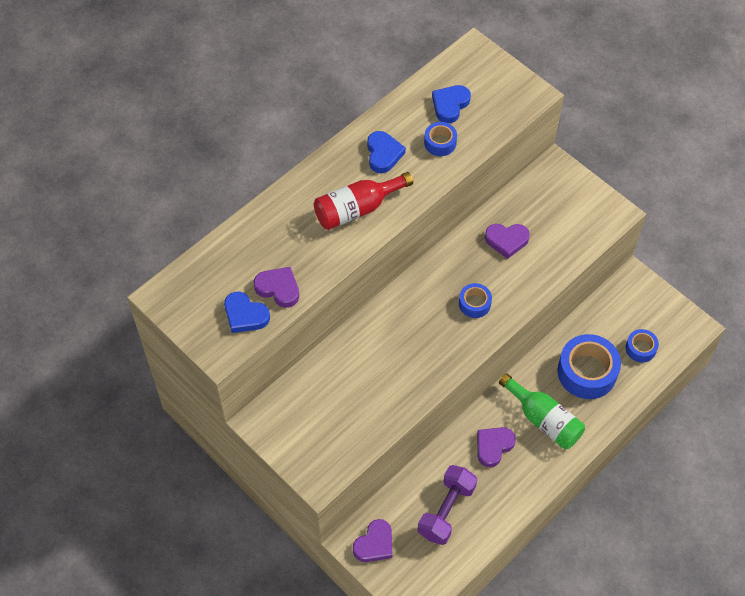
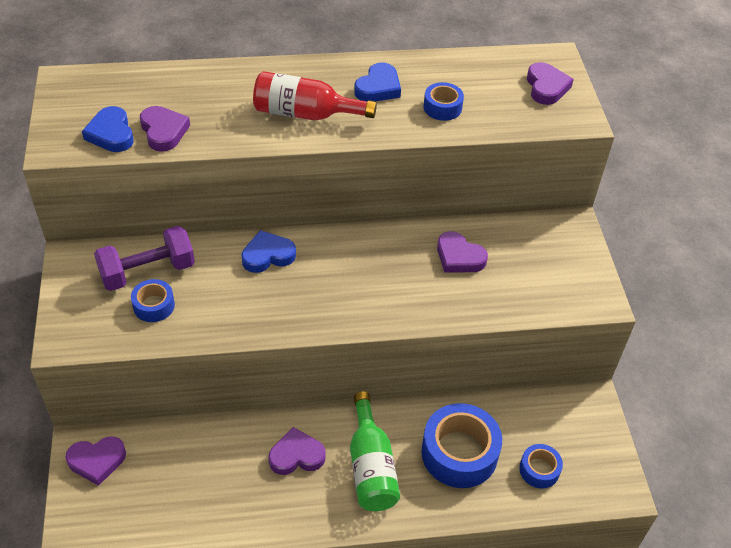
camera: 35 degrees right, 10 degrees down
purple dumbbell [418,465,477,545] -> purple dumbbell moved to [94,226,195,291]
blue heart [432,85,471,123] -> blue heart moved to [241,230,296,273]
blue tape [459,283,492,318] -> blue tape moved to [131,279,175,322]
none -> purple heart [527,62,574,105]

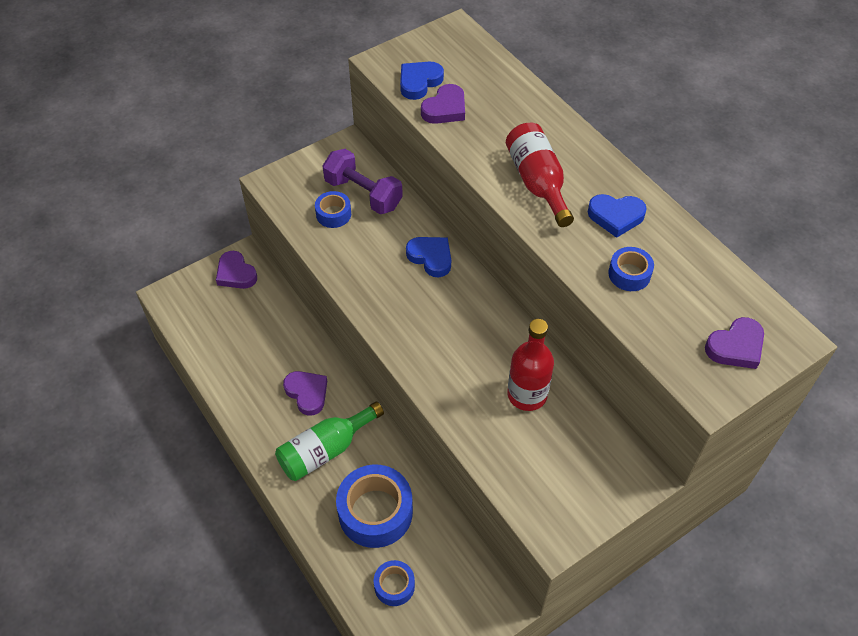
camera: 65 degrees right, 5 degrees up
purple heart [437,231,488,273] -> red bottle [507,319,554,411]

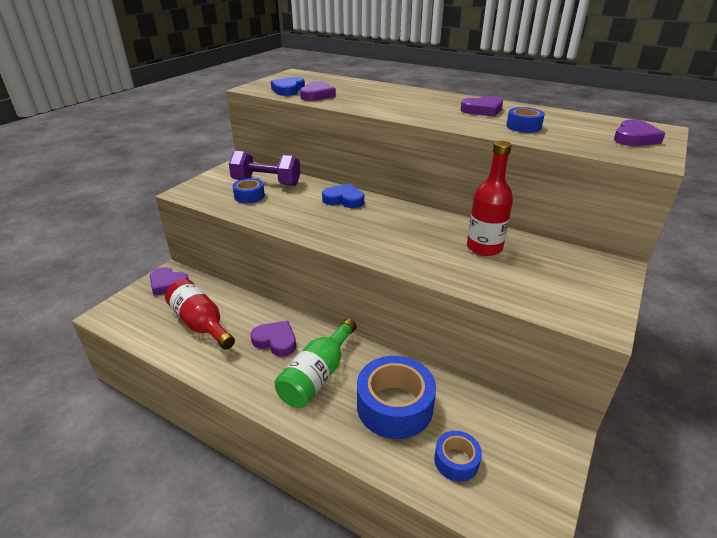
camera: 25 degrees left, 20 degrees down
red bottle [506,123,574,227] -> red bottle moved to [165,279,235,350]
blue heart [588,194,647,238] -> purple heart [460,96,503,117]

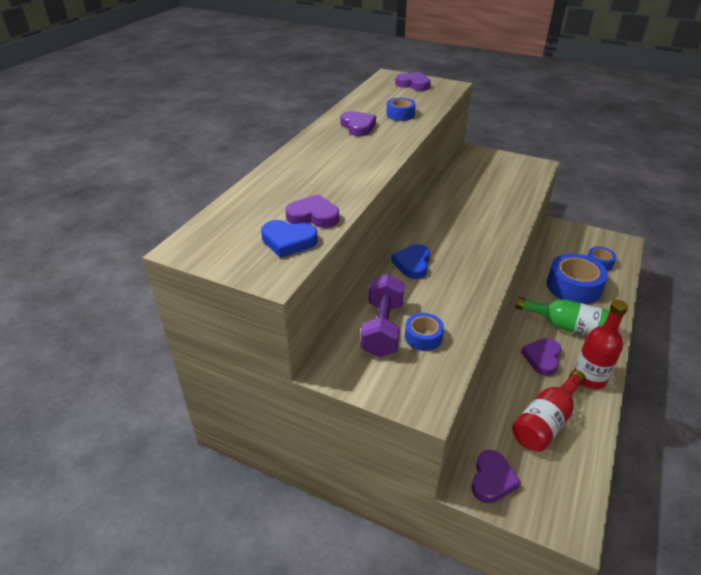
camera: 95 degrees left, 5 degrees up
red bottle [467,141,513,256] -> red bottle moved to [574,300,628,389]

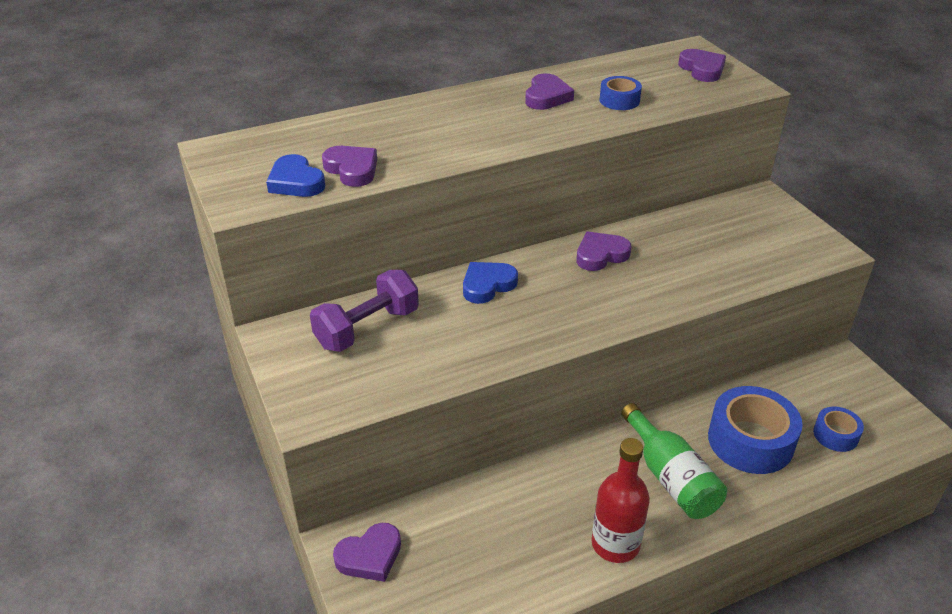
camera: 40 degrees right, 0 degrees up
blue tape [405,313,444,351] -> none
red bottle [512,370,585,452] -> none
purple heart [521,338,561,376] -> purple heart moved to [576,232,631,271]

